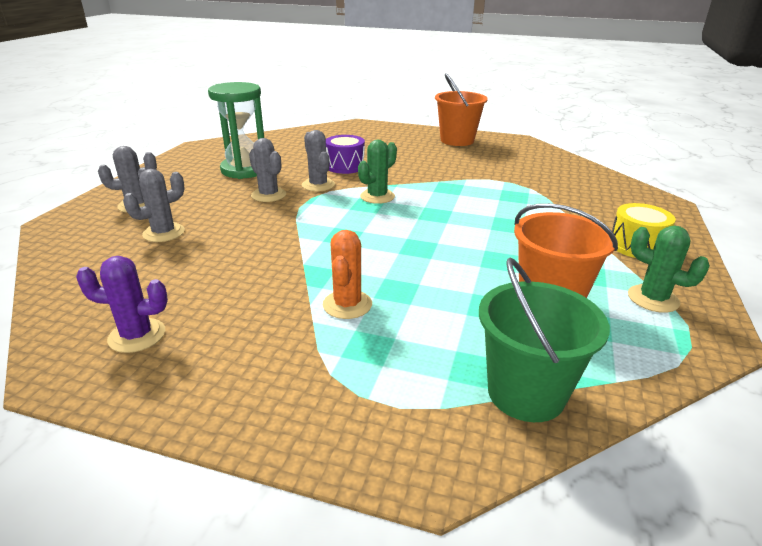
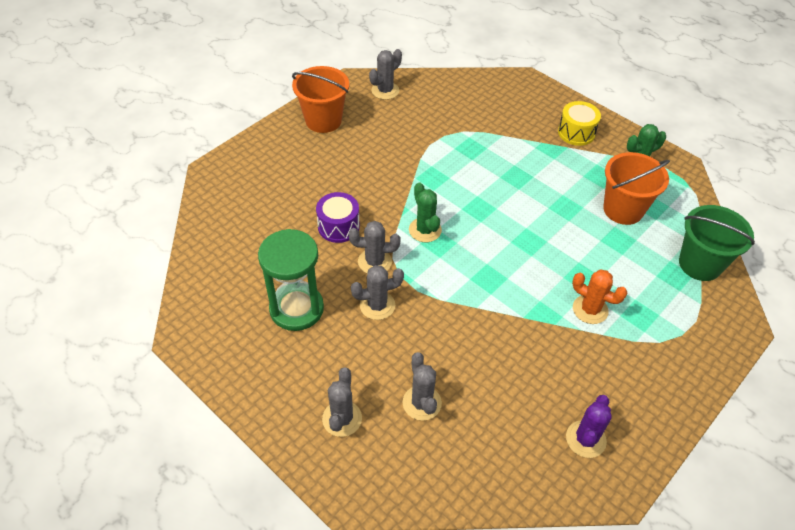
camera: 65 degrees left, 20 degrees up
none -> grey cactus [369,49,402,100]

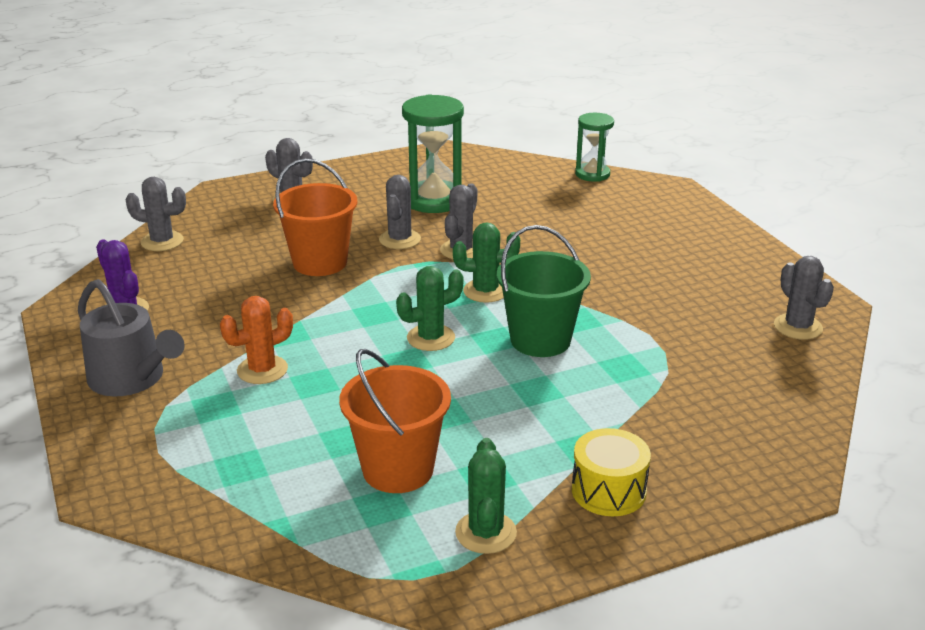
camera: 115 degrees right, 20 degrees down
orange bucket [292,66,349,133] -> orange bucket moved to [273,158,358,276]
purple drum [316,192,360,243] -> none
grey cactus [402,352,442,421] -> grey cactus moved to [126,177,186,251]
green bucket [679,205,755,281] -> green bucket moved to [497,225,591,357]
none -> grey watering can [78,279,185,396]
none -> green cactus [396,266,464,351]
none -> green hourglass [575,113,614,182]

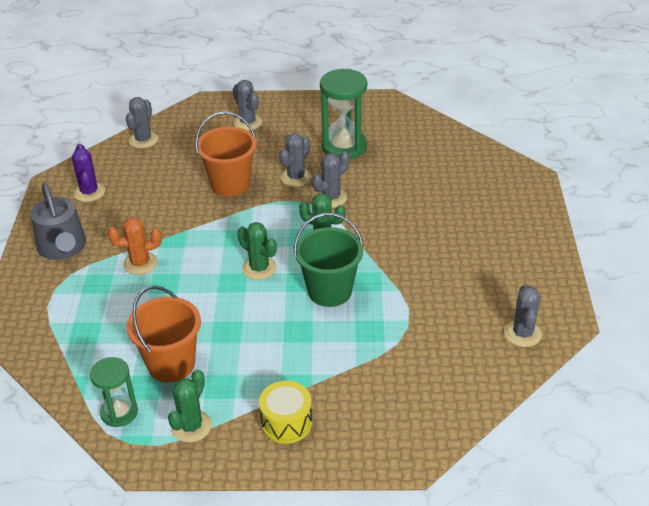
camera: 25 degrees right, 10 degrees up
grey cactus [126,177,186,251] -> grey cactus turned 75 degrees clockwise [126,97,158,148]
green cactus [396,266,464,351] -> green cactus turned 45 degrees clockwise [238,222,277,280]
green hourglass [575,113,614,182] -> green hourglass moved to [90,357,138,427]

